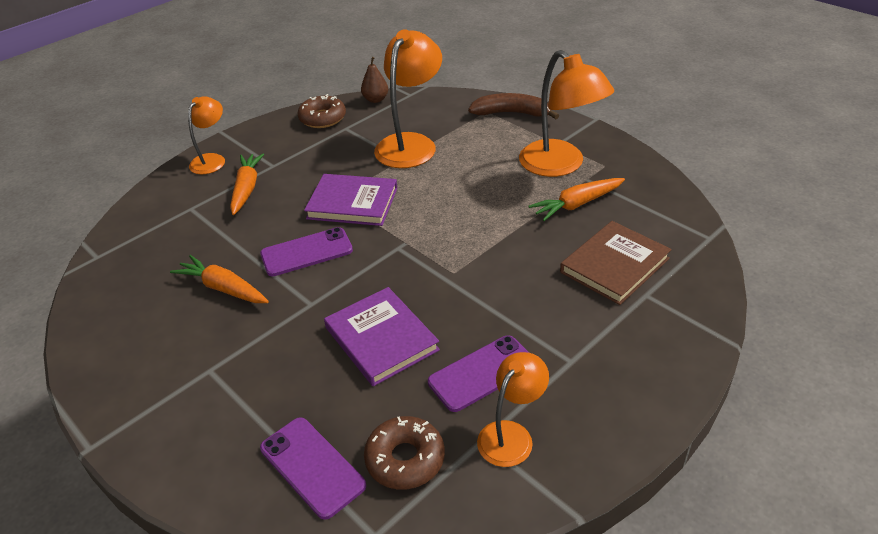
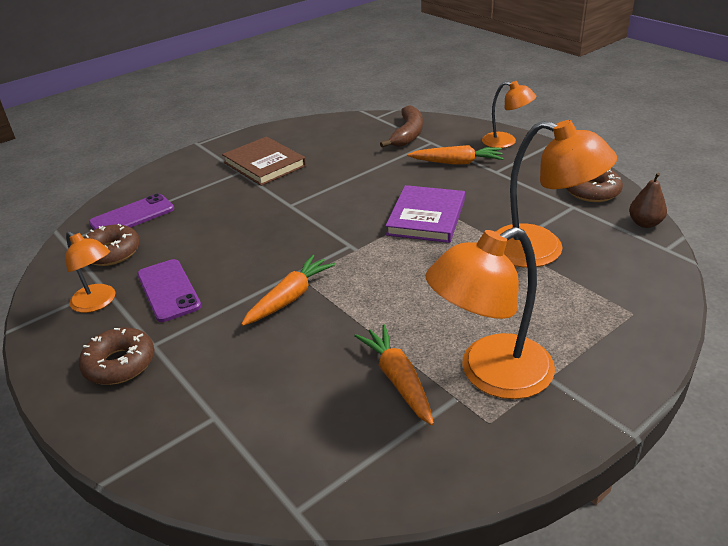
camera: 95 degrees right, 5 degrees down
orange carrot [170,255,269,303] -> orange carrot moved to [241,255,336,326]
purple phone [260,227,353,276] -> none
purple book [324,287,440,386] -> none
brown banana [468,93,559,119] -> brown banana moved to [380,105,423,148]
brown book [560,221,672,305] -> brown book moved to [222,137,306,186]
none -> brown donut [79,328,155,385]

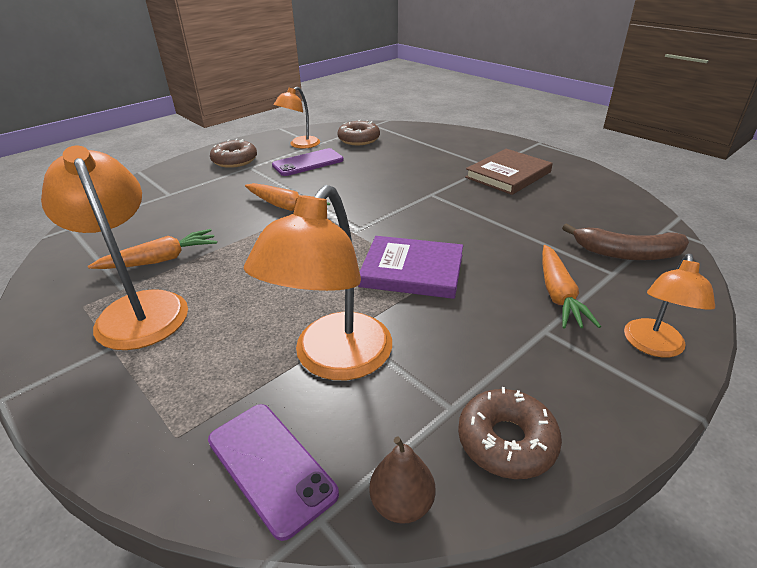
camera: 85 degrees right, 0 degrees up
purple phone [89,193,174,230] -> purple phone moved to [208,404,339,541]

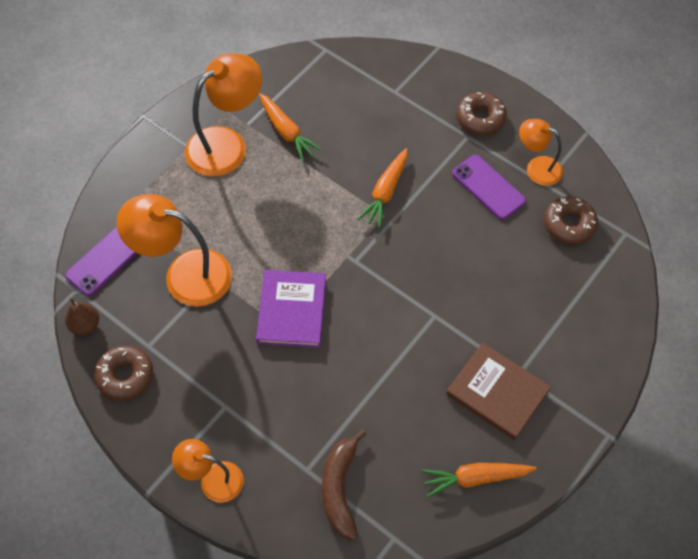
camera: 80 degrees right, 25 degrees up
orange carrot [542,245,601,329] -> orange carrot moved to [421,463,537,498]

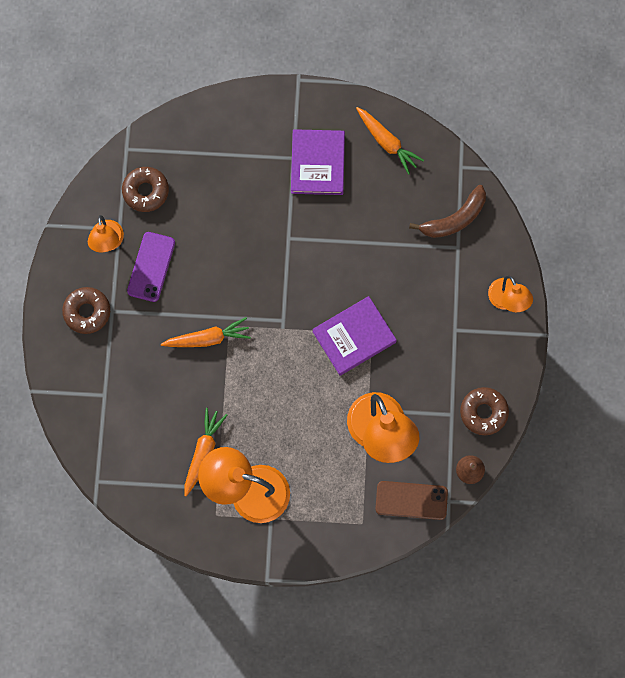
camera: 125 degrees left, 15 degrees up
purple phone [65,227,138,296] -> brown phone [375,481,448,520]
brown book [446,343,551,440] -> purple book [291,129,345,195]

